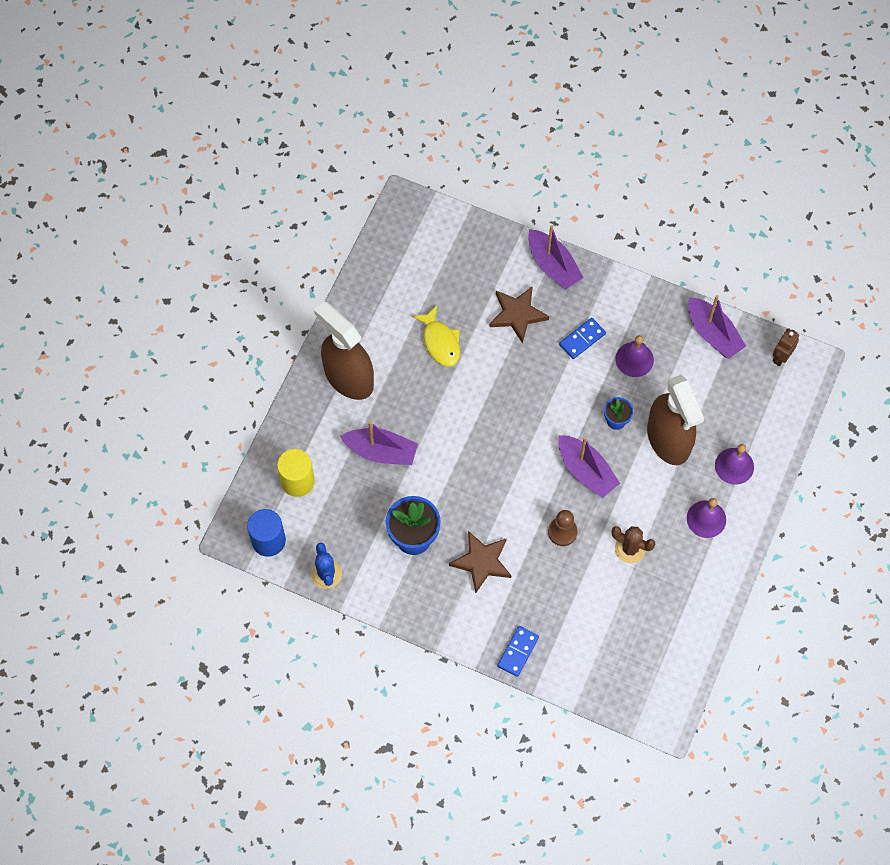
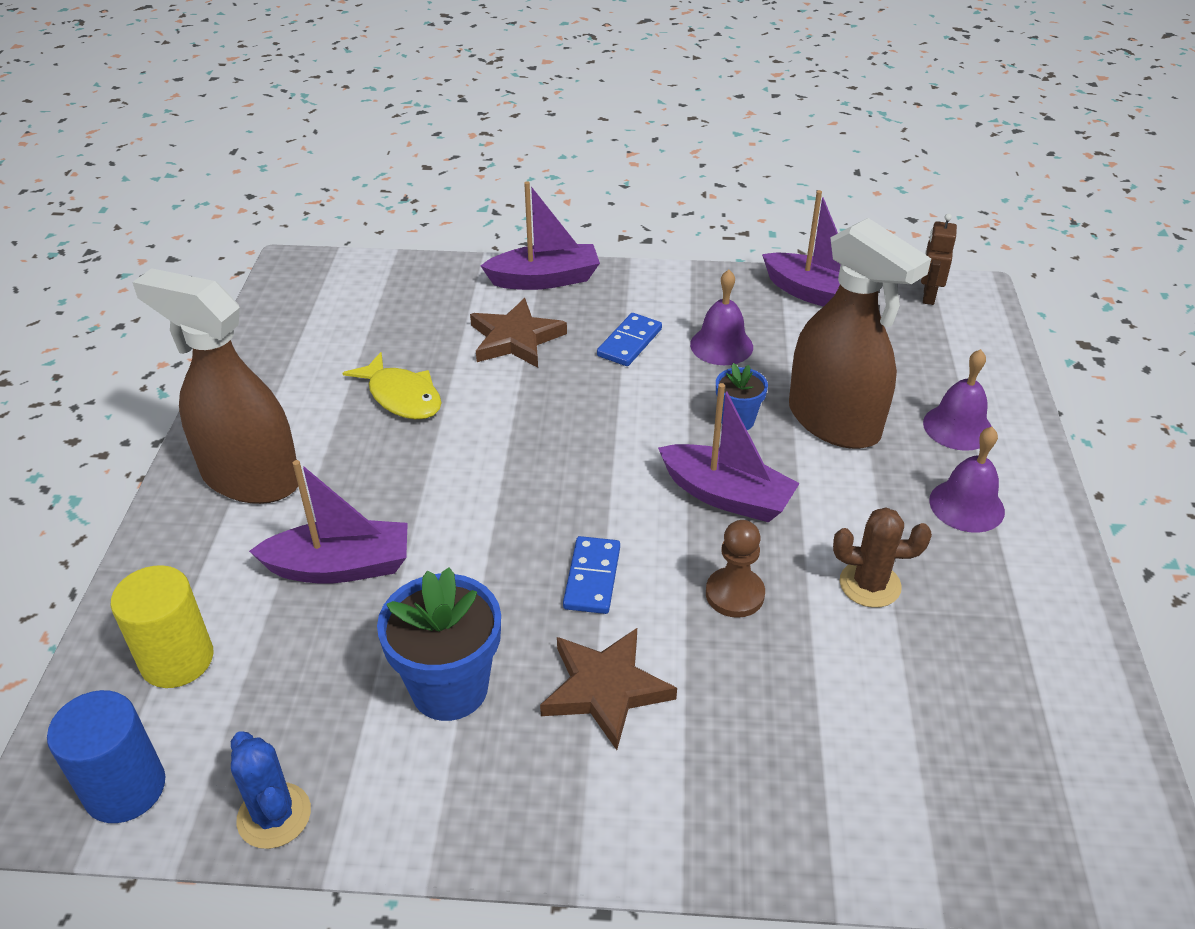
camera: 20 degrees left, 25 degrees down
blue domino [497,626,539,677] -> blue domino moved to [563,536,620,614]
purple boat [528,225,584,290] -> purple boat turned 45 degrees counterclockwise [481,181,600,290]

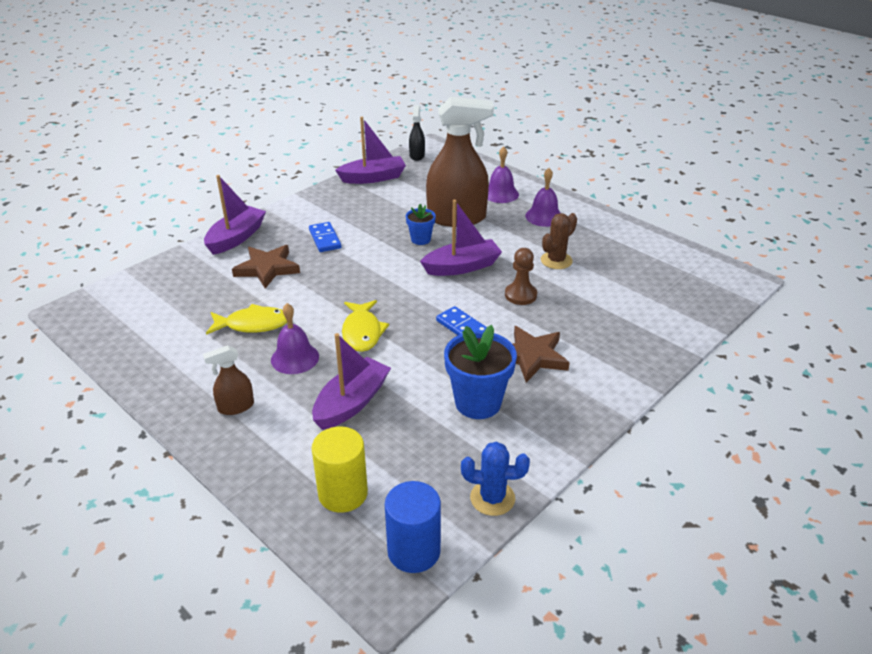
camera: 50 degrees left, 5 degrees down
brown spray bottle [132,268,298,504] -> brown spray bottle [203,345,254,415], size x0.46
purple bell [690,270,753,365] -> purple bell moved to [271,303,319,374]
brown robot [921,214,957,305] -> black spray bottle [409,105,425,161]
none -> yellow fish [342,300,389,352]

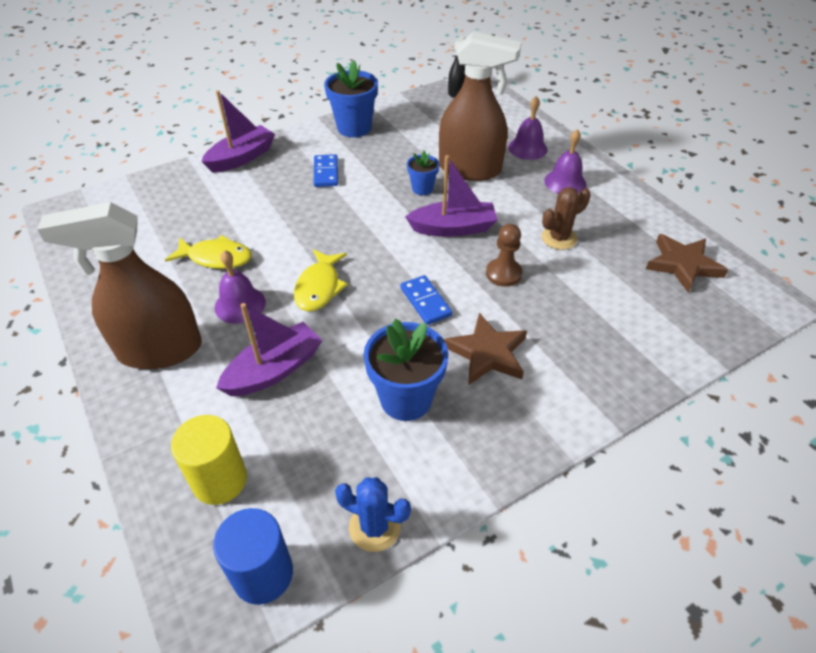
camera: 15 degrees right, 10 degrees up
brown spray bottle [203,345,254,415] -> brown spray bottle [37,202,202,369], size x2.20
brown star [232,245,300,289] -> brown star moved to [646,234,728,292]
purple boat [335,117,406,184] -> none
none -> blue flower pot [324,60,378,137]

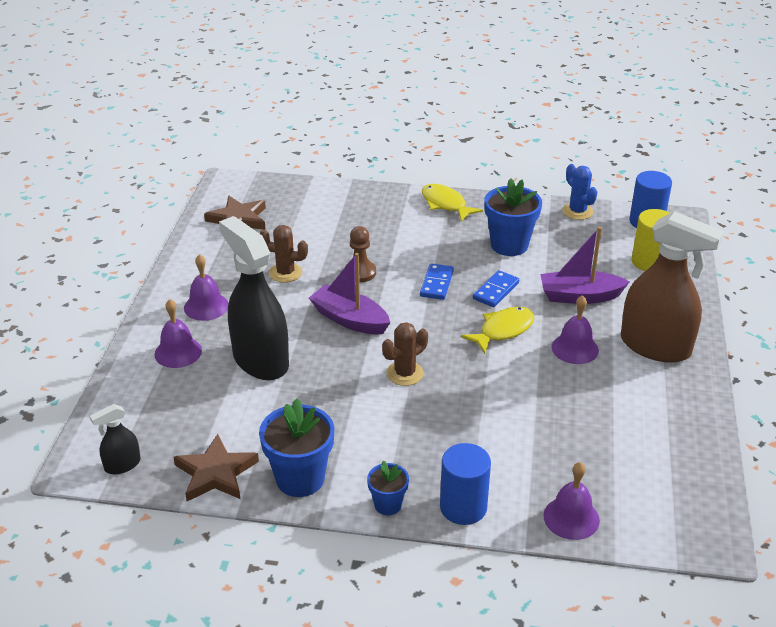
camera: 140 degrees left, 10 degrees down
yellow fish [165,235,252,269] -> yellow fish moved to [422,184,483,222]
purple boat [201,90,275,173] -> blue cylinder [440,443,491,525]
blue domino [314,154,338,187] -> blue domino moved to [473,270,519,307]
blue flower pot [407,151,439,195] -> blue flower pot moved to [367,460,409,515]
brown spray bottle [439,31,522,181] -> black spray bottle [219,216,289,380]
brown star [443,313,527,385] -> brown star moved to [173,434,259,501]
none -> brown cactus [382,322,428,386]
none -> purple bell [543,462,600,540]

